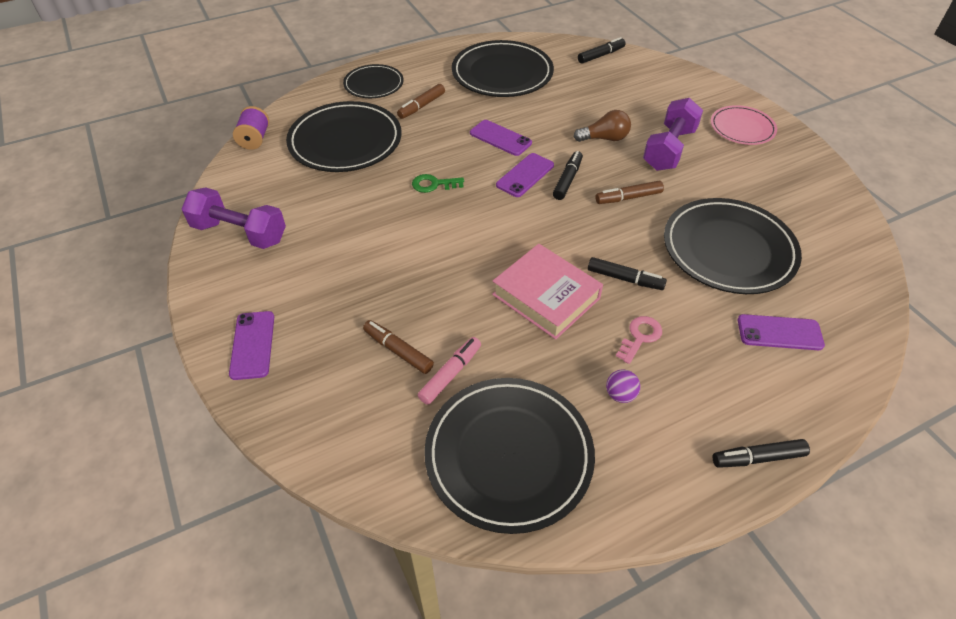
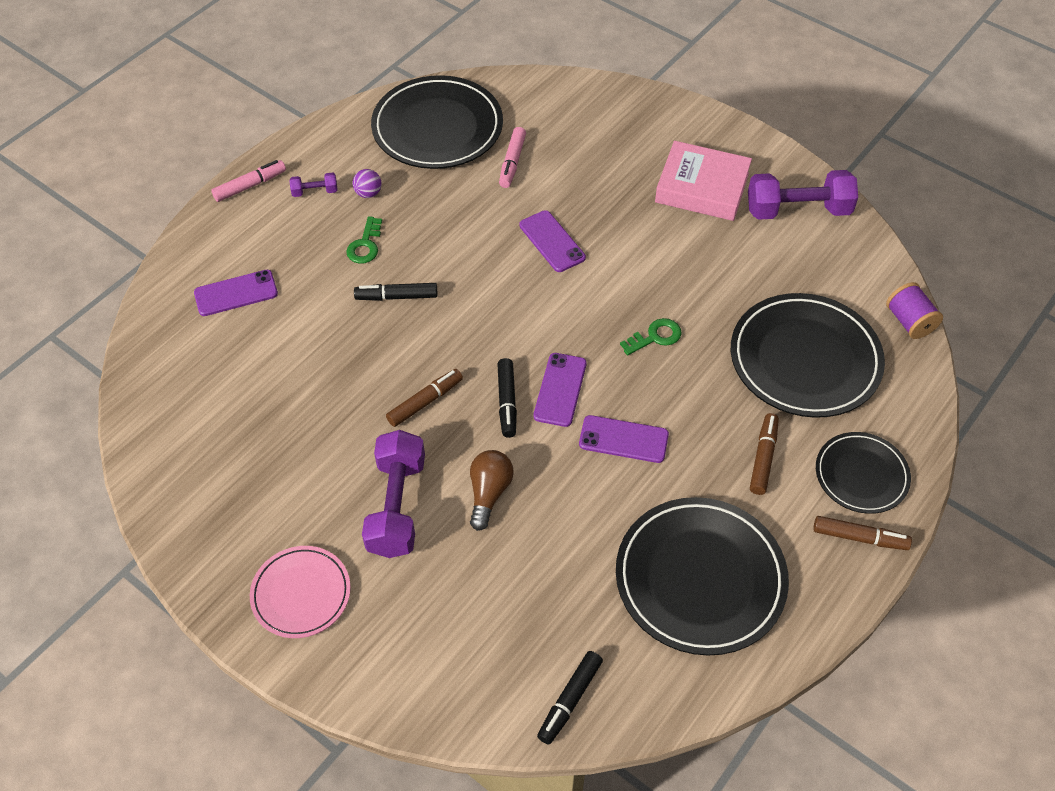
camera: 155 degrees right, 5 degrees up
purple phone [229,311,274,380] -> purple phone moved to [519,210,586,272]
brown marker [363,320,434,374] -> brown marker moved to [813,516,912,550]
pink book [492,244,603,339] -> pink book moved to [655,141,752,221]
brown light bulb [574,110,631,142] -> brown light bulb turned 135 degrees clockwise [470,450,514,531]
pink key [616,316,662,364] -> green key [346,216,382,264]
black plate [664,198,802,294] -> none
black marker [713,439,810,468] -> pink marker [211,160,286,202]
none -> purple dumbbell [289,172,337,197]

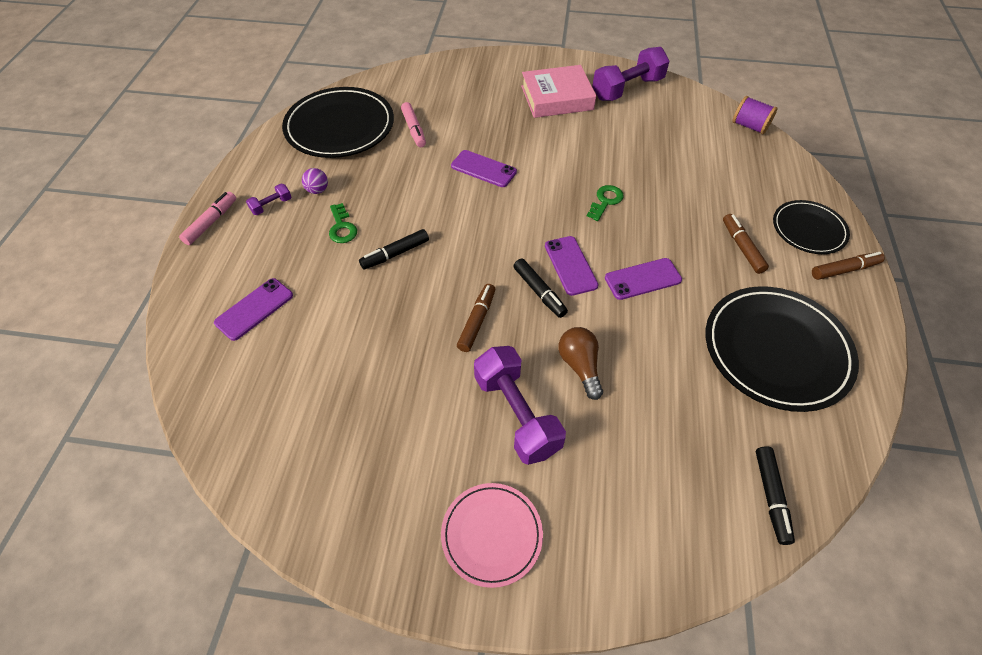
camera: 30 degrees left, 0 degrees up
black plate [731,293,885,418] -> none

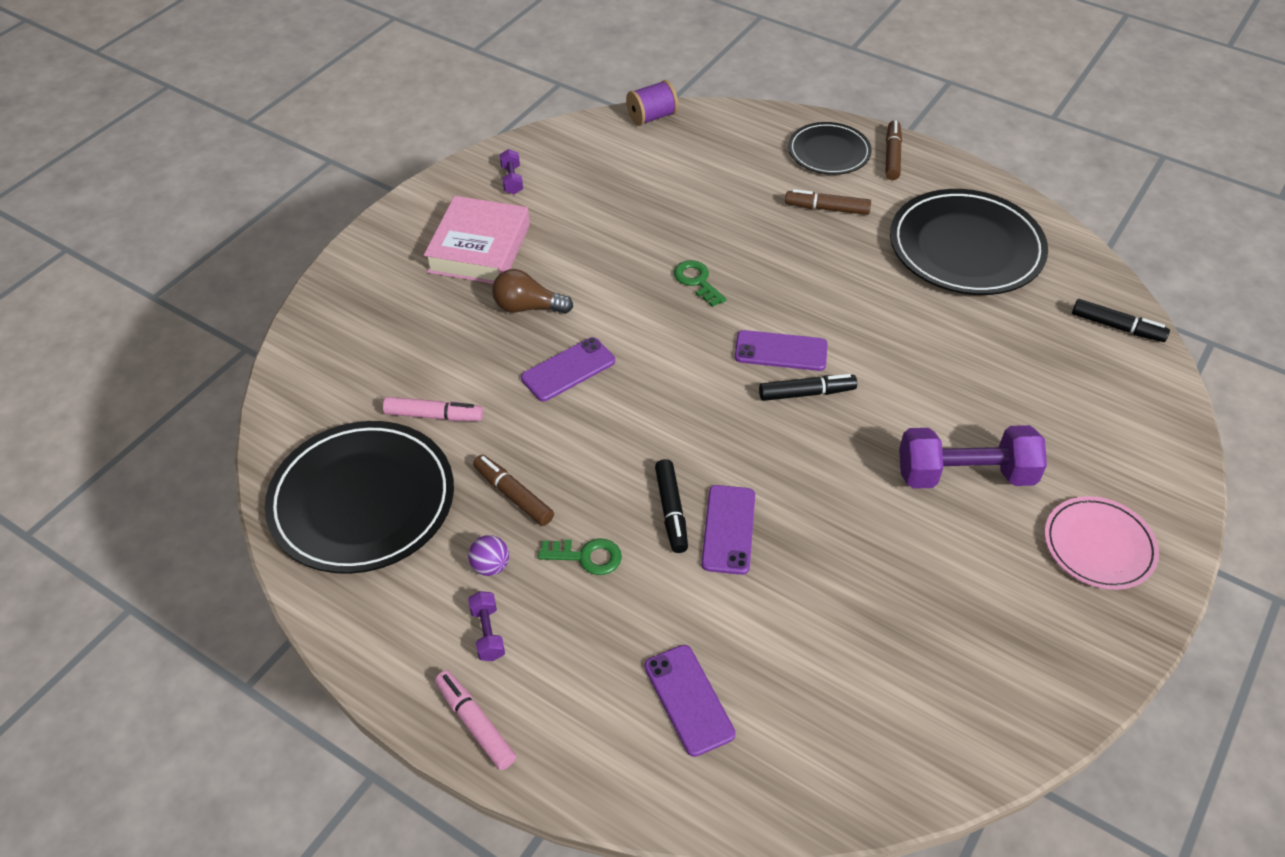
camera: 65 degrees left, 5 degrees down
brown marker [457,284,495,352] -> brown marker moved to [473,455,554,526]
brown light bulb [558,327,603,400] -> brown light bulb moved to [492,269,573,314]
purple dumbbell [592,47,670,101] -> purple dumbbell [500,149,523,194], size x0.46
purple phone [605,258,682,300] -> purple phone moved to [701,485,755,575]

